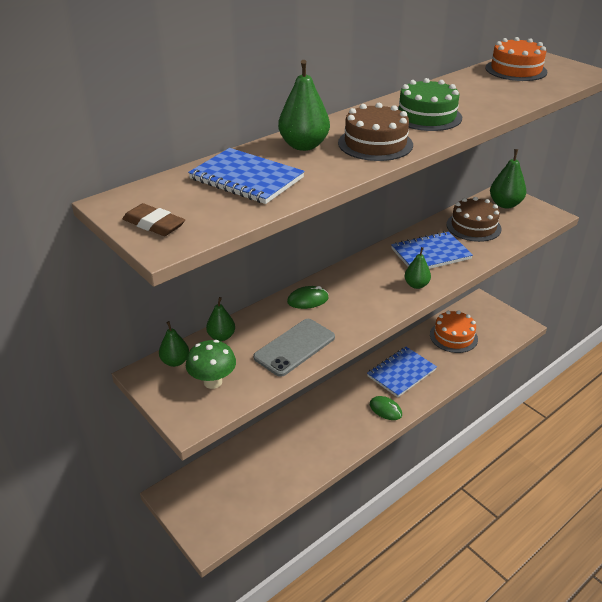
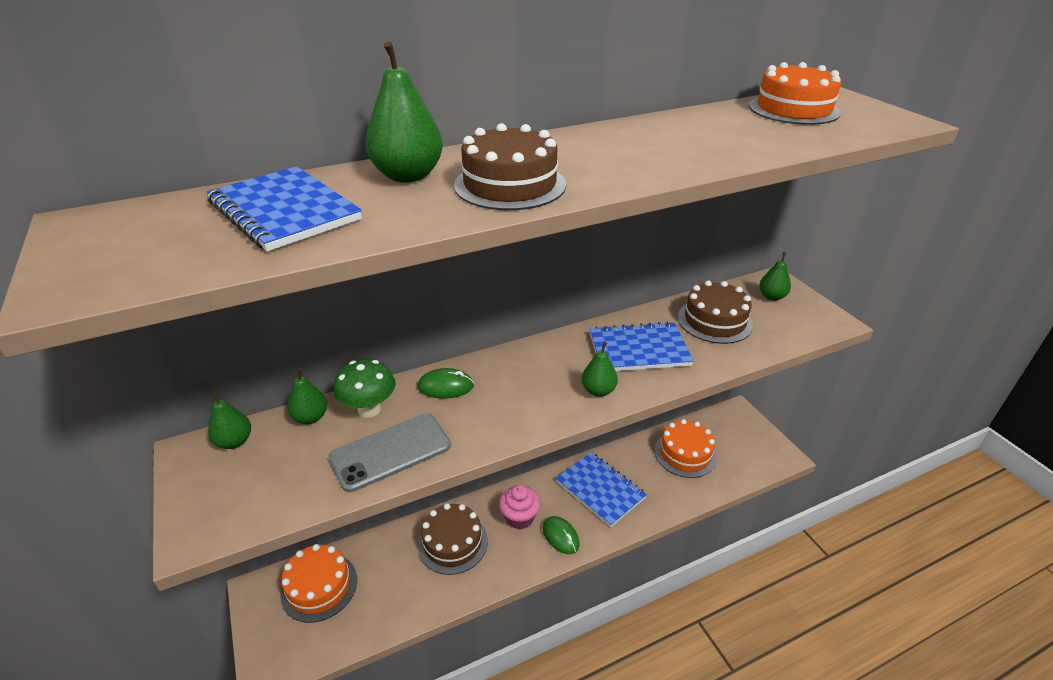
camera: 15 degrees right, 0 degrees up
brown eraser [123,203,185,236] -> none
green mushroom [186,340,236,389] -> green mushroom moved to [334,359,396,418]
blue notebook [367,347,437,398] -> blue notebook turned 75 degrees clockwise [556,452,647,527]
green cake [398,78,462,131] -> none
green pear [490,149,526,208] -> green pear [759,252,791,301], size x0.63
none -> orange cake [280,544,357,623]
none -> brown cake [418,503,488,575]
none -> pink cupcake [499,485,540,529]

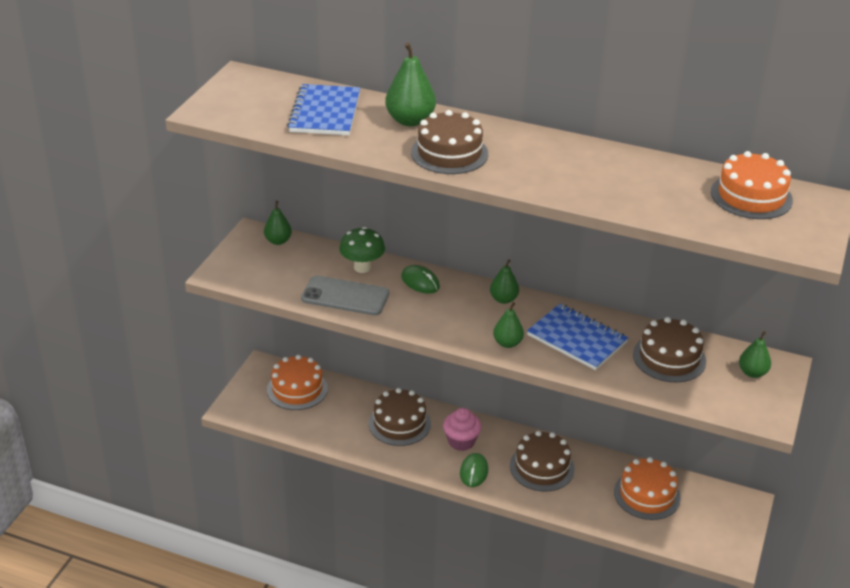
camera: 45 degrees right, 0 degrees up
green pear [287,368,327,424] -> green pear moved to [490,259,519,304]
blue notebook [556,452,647,527] -> brown cake [510,431,575,492]

